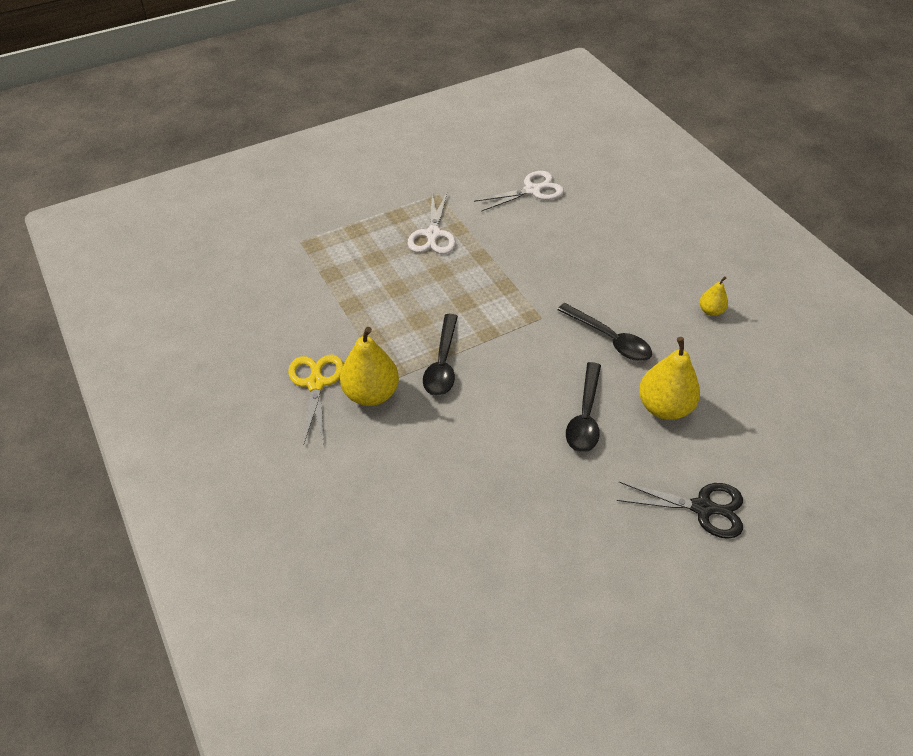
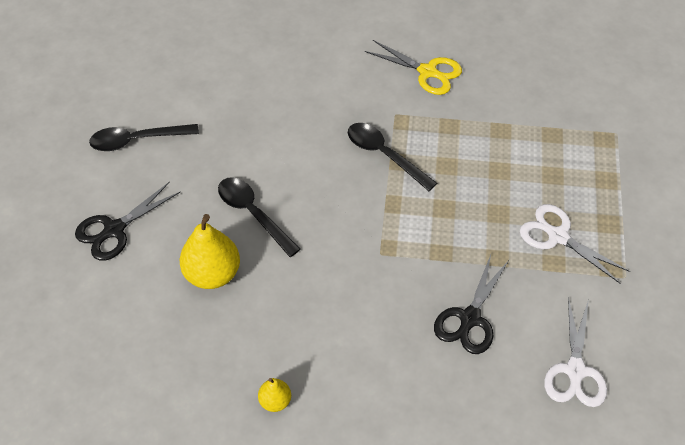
camera: 125 degrees right, 5 degrees up
yellow pear [340,327,399,406] -> none
black spoon [557,303,652,361] -> black spoon moved to [89,124,199,151]
none -> black scissors [434,255,509,354]

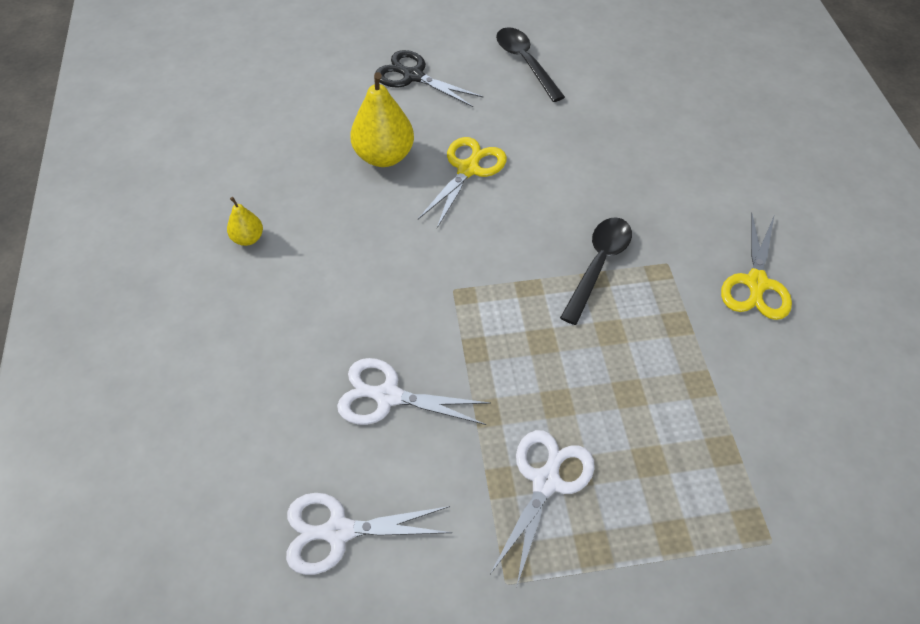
camera: 75 degrees right, 0 degrees up
black spoon [218,177,301,257] -> yellow scissors [418,137,507,228]
black scissors [434,255,509,354] -> white scissors [337,358,491,425]

